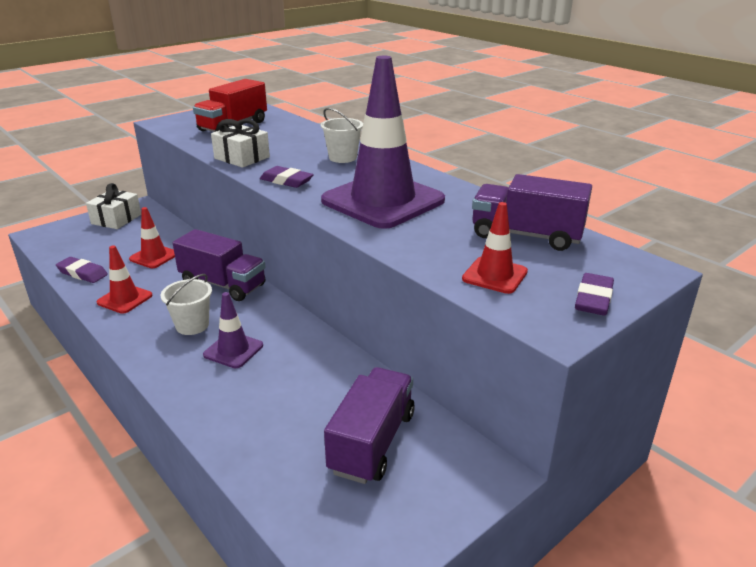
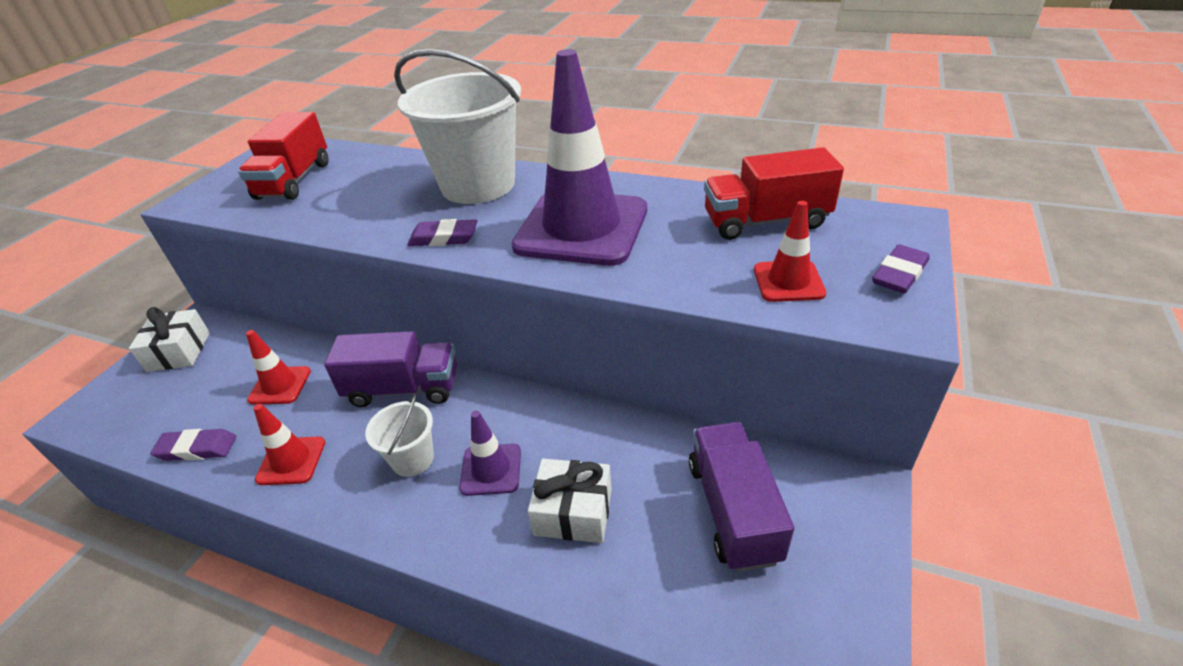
camera: 25 degrees left, 10 degrees up
white gift [211,119,270,168] -> white gift moved to [528,459,612,543]
white bucket [321,108,363,163] -> white bucket [394,49,521,204], size x2.15
purple truck [472,174,592,251] -> red truck [704,147,844,240]
purple eraser [575,273,614,316] -> purple eraser turned 45 degrees clockwise [872,245,930,293]

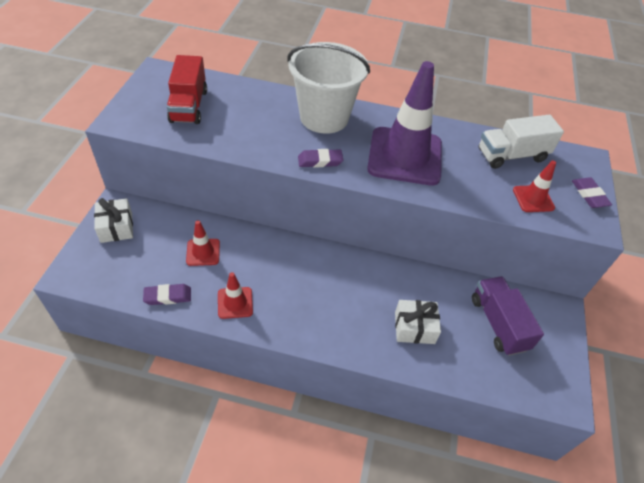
camera: 15 degrees left, 10 degrees up
purple truck [324,331,457,407] -> none
white bucket [365,394,434,477] -> none
purple traffic cone [459,411,521,496] -> none
red truck [704,147,844,240] -> white truck [479,115,564,169]
purple eraser [872,245,930,293] -> purple eraser turned 45 degrees counterclockwise [572,177,612,208]

